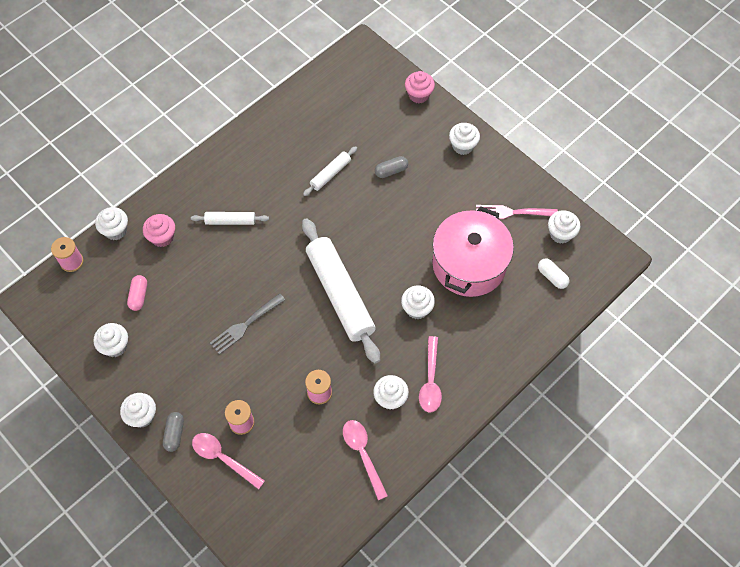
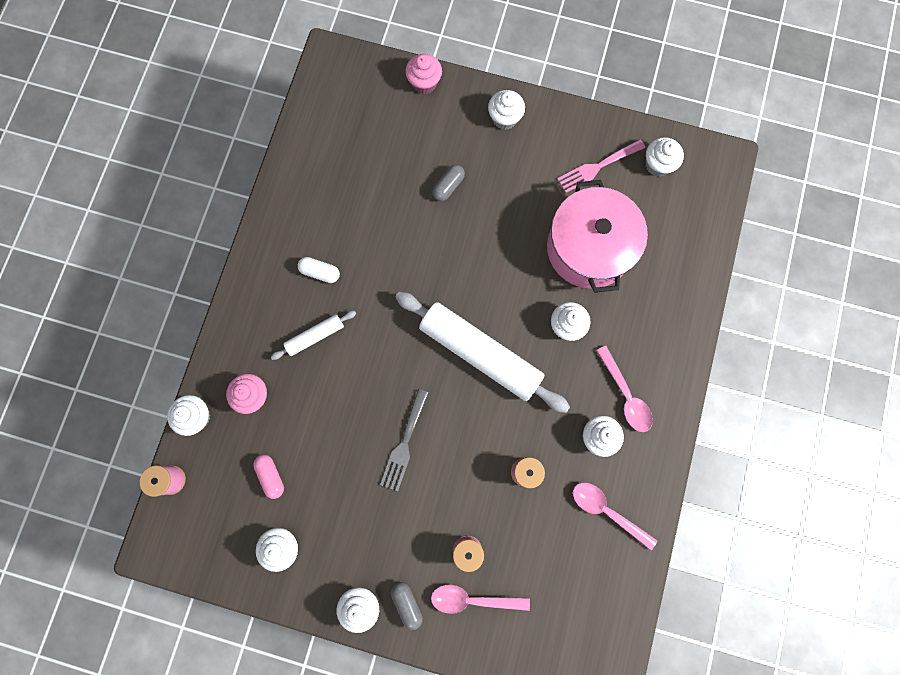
camera: 30 degrees left, 15 degrees up
white rolling pin [303,146,357,196] -> none
white capsule [538,259,569,289] -> white capsule moved to [298,257,340,283]

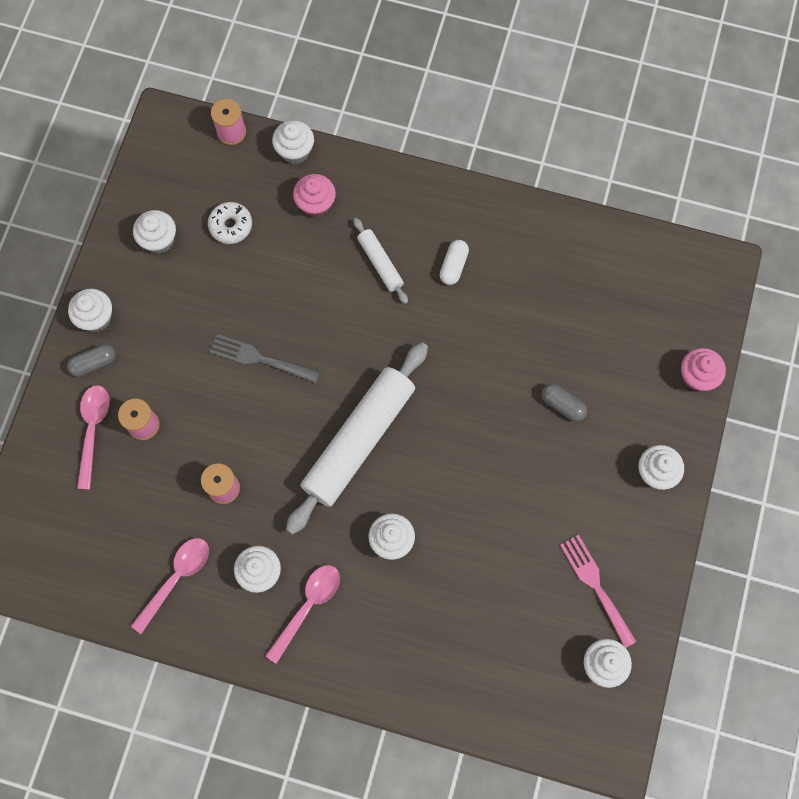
camera: 90 degrees right, 5 degrees down
pink capsule [253,455,284,499] -> white donut [208,202,252,244]
pink pot [547,180,648,293] -> none
pink spoon [596,346,653,432] -> pink spoon turned 150 degrees clockwise [265,565,340,664]

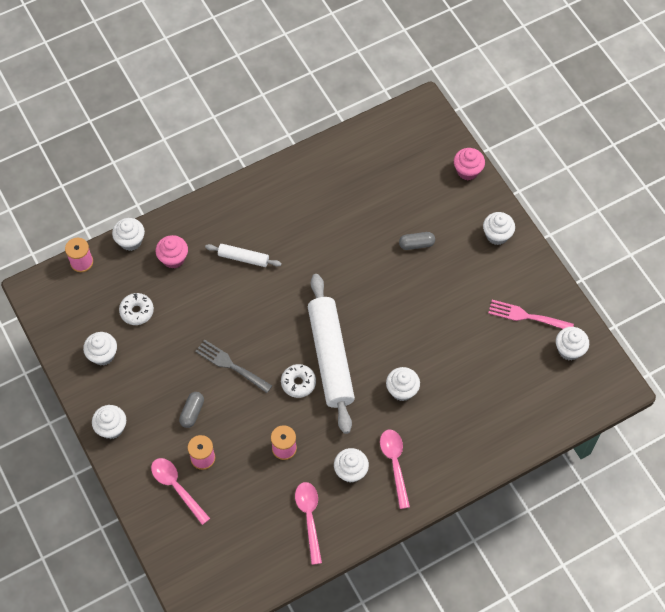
camera: 45 degrees left, 10 degrees down
grey capsule [67,344,116,377] -> grey capsule moved to [179,392,204,428]
grey fork [210,334,320,383] -> grey fork turned 60 degrees clockwise [195,339,272,393]
white capsule [440,240,469,285] -> none
none -> white donut [281,364,316,398]

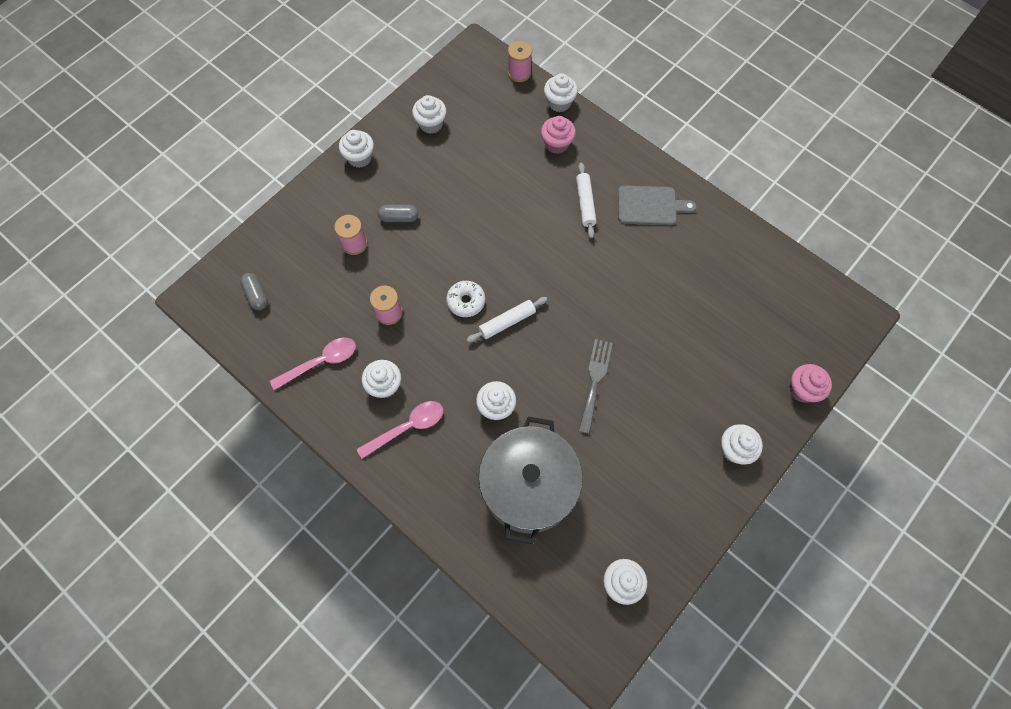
camera: 70 degrees right, 5 degrees up
white donut [119,293,154,325] -> none
pink spoon [151,458,210,525] -> none
grey fork [195,339,272,393] -> grey fork moved to [578,339,613,434]
white rolling pin [308,274,355,434] -> white rolling pin [466,297,548,343], size x0.47
grey capsule [399,232,435,250] -> grey capsule moved to [240,273,268,310]
pink fork [488,300,574,329] -> none
none -> grey pot [478,417,583,544]
none -> grey cutting board [618,185,697,225]

